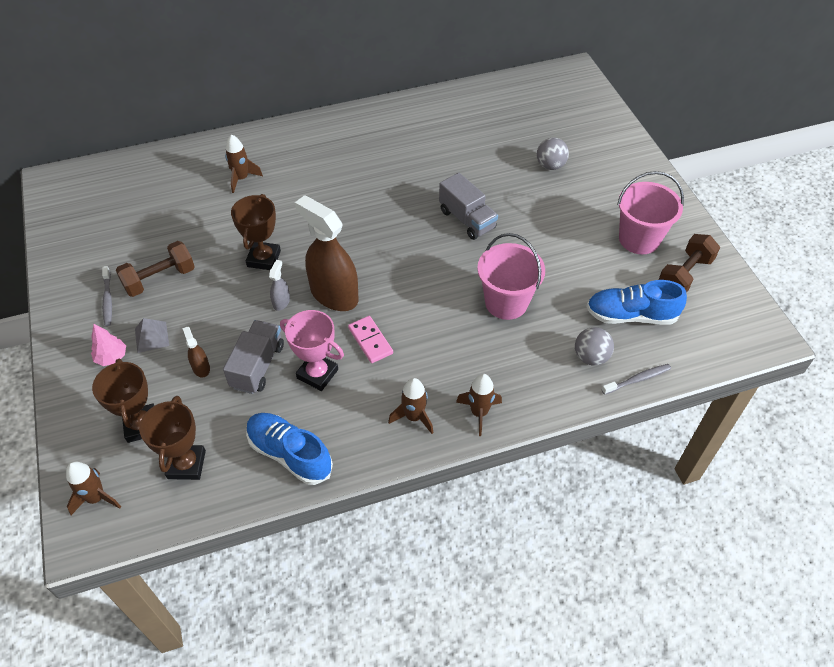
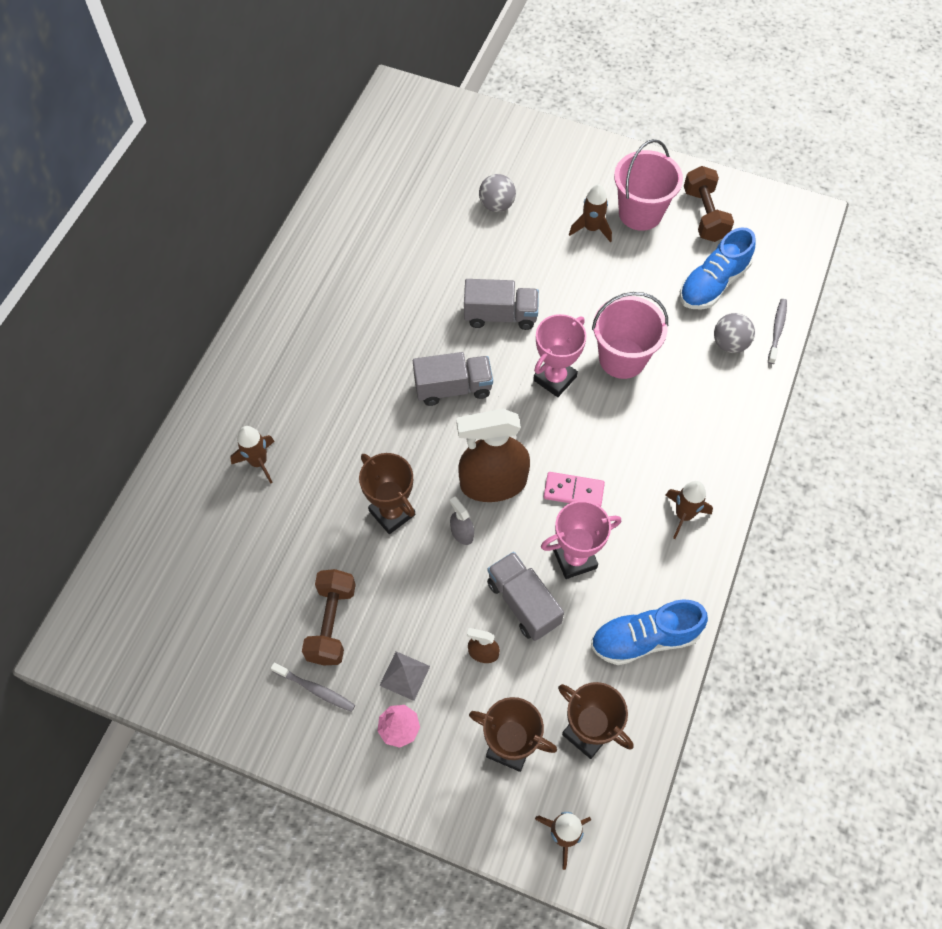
camera: 50 degrees left, 10 degrees up
brown rocket [456,374,502,436] -> brown rocket moved to [569,184,612,242]
none -> grey truck [413,352,493,406]
none -> pink trophy [533,314,587,397]

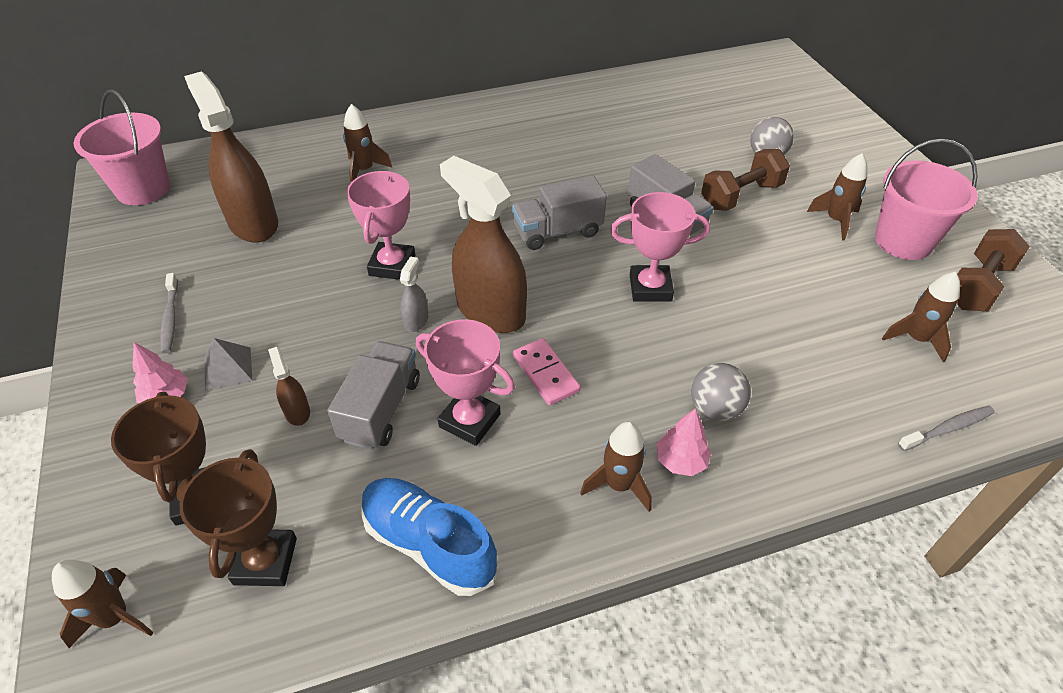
camera: 50 degrees right, 15 degrees down
brown dumbbell [302,569,356,665] -> brown dumbbell moved to [701,149,790,211]
brown trophy [359,453,415,534] -> pink trophy [347,171,415,280]
grey truck [413,352,493,406] -> grey truck turned 120 degrees clockwise [512,175,607,250]
pink bucket [592,292,668,379] -> pink bucket moved to [74,90,170,205]
blue shoe [680,227,756,310] -> brown rocket [882,272,960,363]
grey ball [714,313,755,353] -> grey ball moved to [691,363,751,421]
none -> brown spray bottle [184,71,278,243]
none -> pink tree [656,408,711,476]

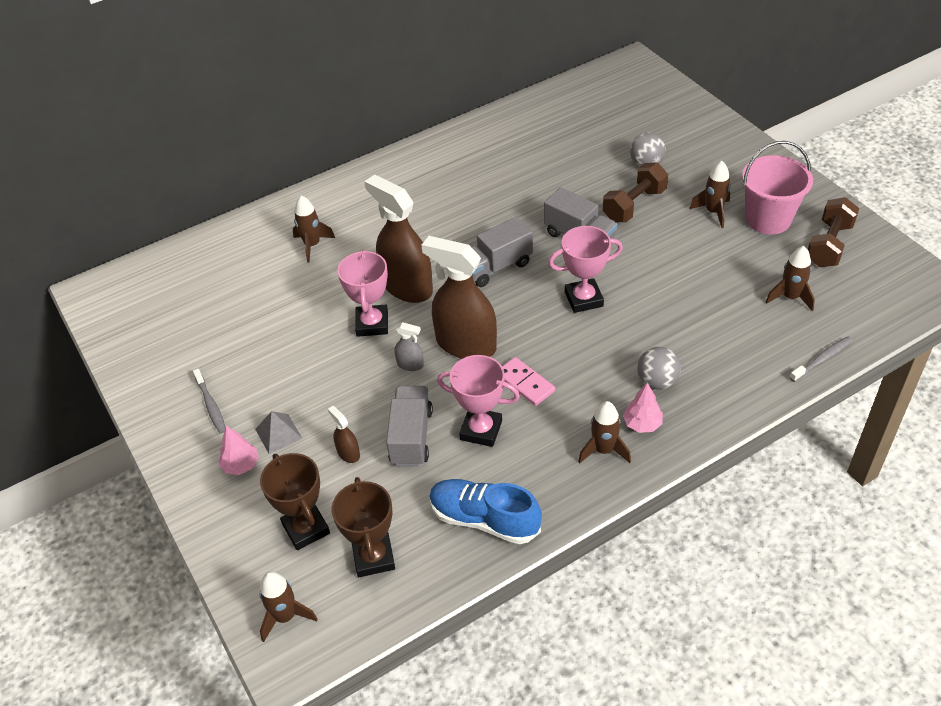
camera: 10 degrees left, 0 degrees up
pink bucket [74,90,170,205] -> none
brown spray bottle [184,71,278,243] -> brown spray bottle moved to [364,175,433,303]
grey spray bottle [400,257,428,332] -> grey spray bottle turned 105 degrees clockwise [394,322,424,371]

